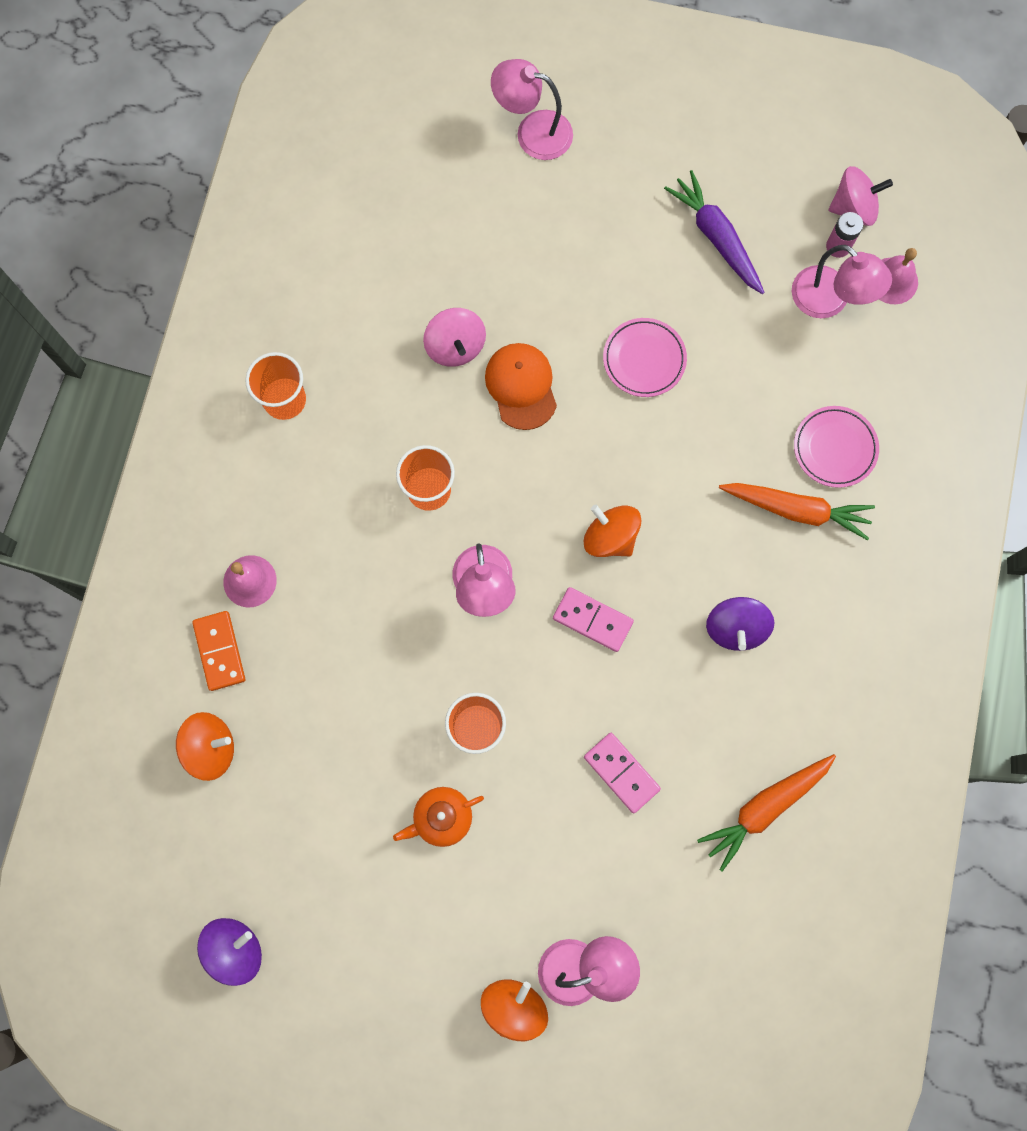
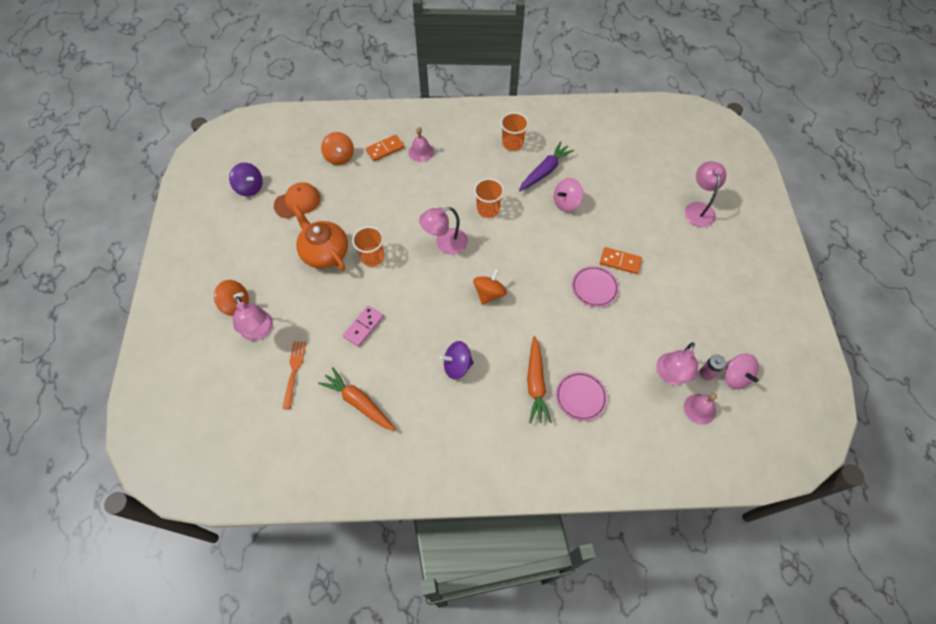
camera: 75 degrees right, 15 degrees down
orange teapot [393,787,484,847] -> orange teapot [292,205,348,271], size x1.69
orange cap [485,343,557,430] -> orange cap moved to [274,182,321,218]
pink domino [553,587,634,652] -> none
purple carrot [664,170,765,294] -> purple carrot moved to [519,141,574,192]
none -> orange fork [283,341,306,409]
none -> orange domino [600,247,642,274]

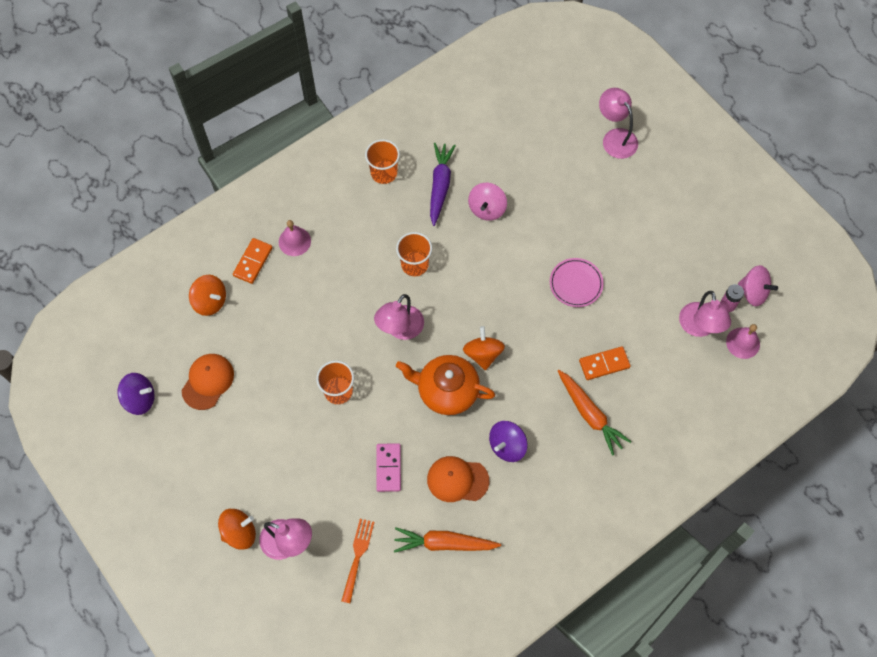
camera: 35 degrees left, 5 degrees up
orange fork [283,341,306,409] -> orange fork turned 45 degrees clockwise [341,519,374,603]
orange teapot [292,205,348,271] -> orange teapot moved to [396,355,495,415]
pink plate [556,372,608,421] -> none
orange domino [600,247,642,274] -> orange domino moved to [579,346,631,380]
none -> orange cap [427,456,489,502]

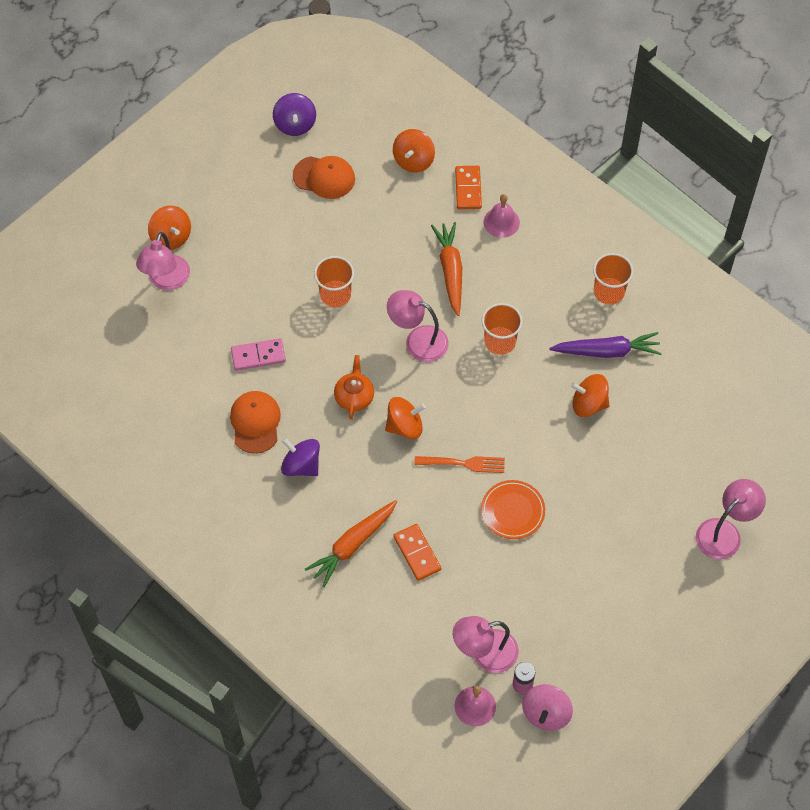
camera: 80 degrees right, 5 degrees down
orange domino [233,238,273,284] -> orange domino turned 75 degrees clockwise [455,166,482,209]
orange fork [341,519,374,603] -> orange fork moved to [414,456,505,473]
orange carrot [394,527,501,553] -> orange carrot moved to [431,222,462,316]
orange teapot [396,355,495,415] -> orange teapot [334,355,374,420], size x0.59
pink spinning top [468,183,507,221] -> orange spinning top [571,374,610,417]
pink plate [550,258,604,307] -> orange plate [481,480,545,539]

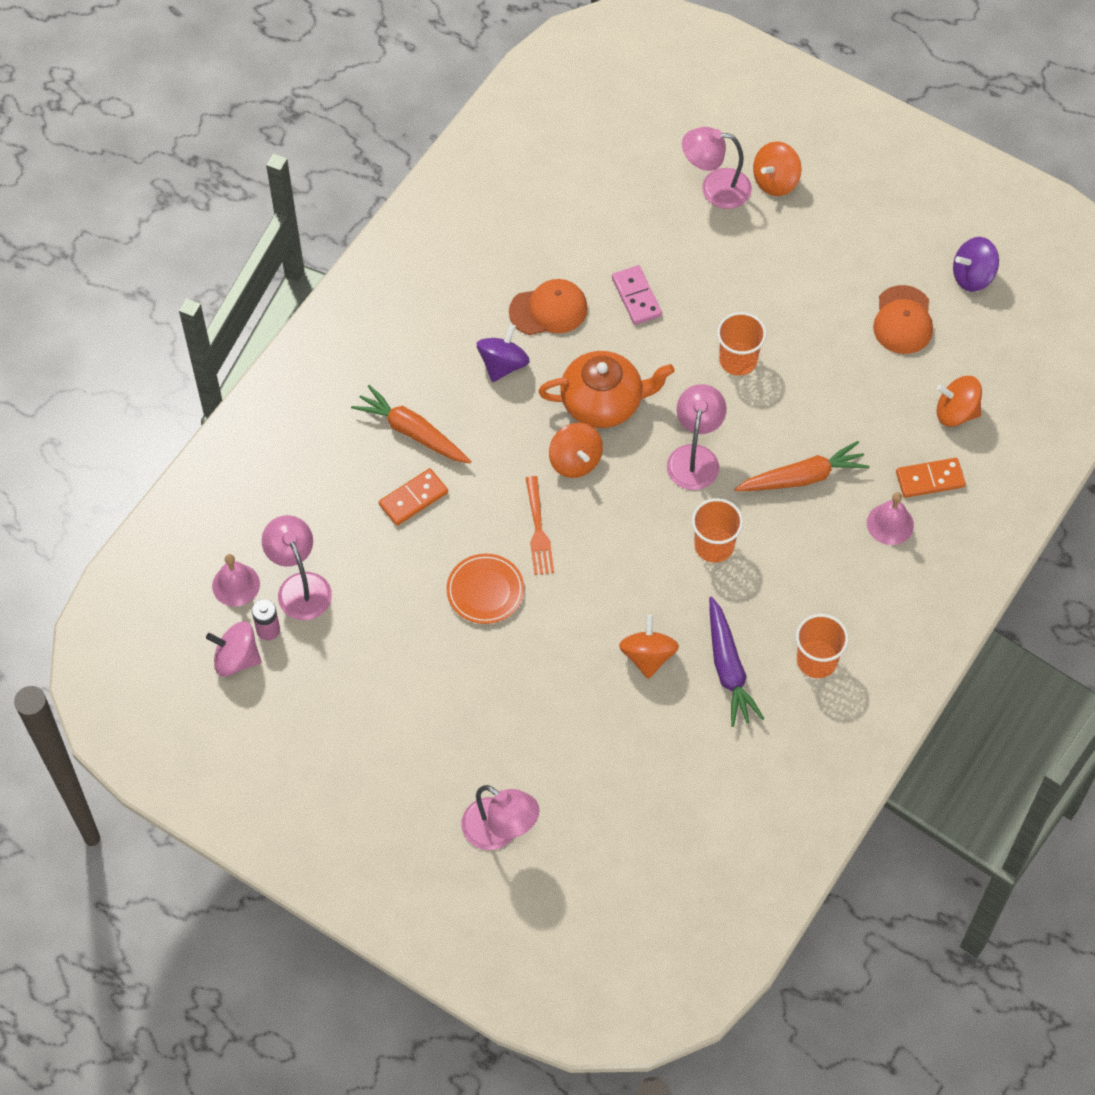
camera: 80 degrees right, 0 degrees up
orange teapot [334,355,374,420] -> orange teapot [538,351,675,428], size x1.69

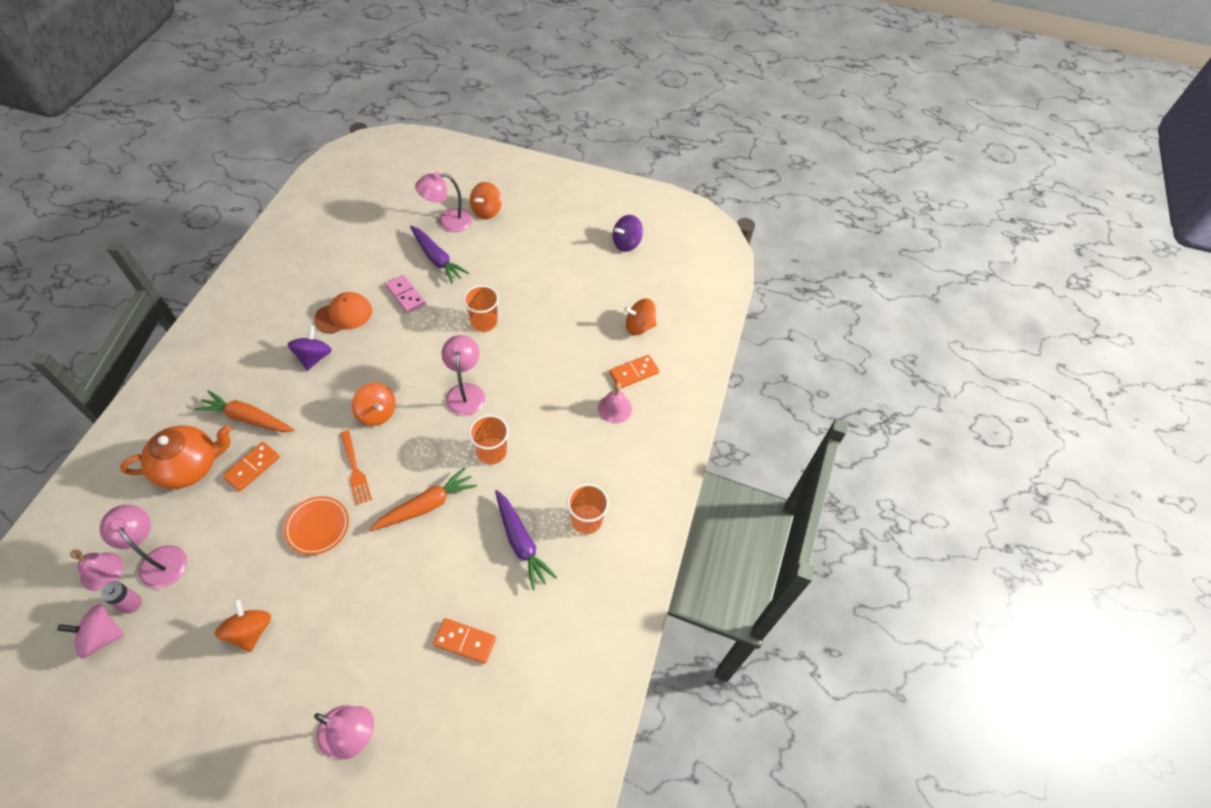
camera: 20 degrees left, 5 degrees down
orange teapot [538,351,675,428] -> orange teapot moved to [120,425,232,489]
orange spinning top [619,615,679,679] -> orange spinning top moved to [215,598,271,652]
orange carrot [734,441,870,491] -> orange carrot moved to [369,467,477,531]
orange cap [873,285,933,354] -> none
none -> purple carrot [410,226,469,284]
none -> orange domino [433,618,496,664]

